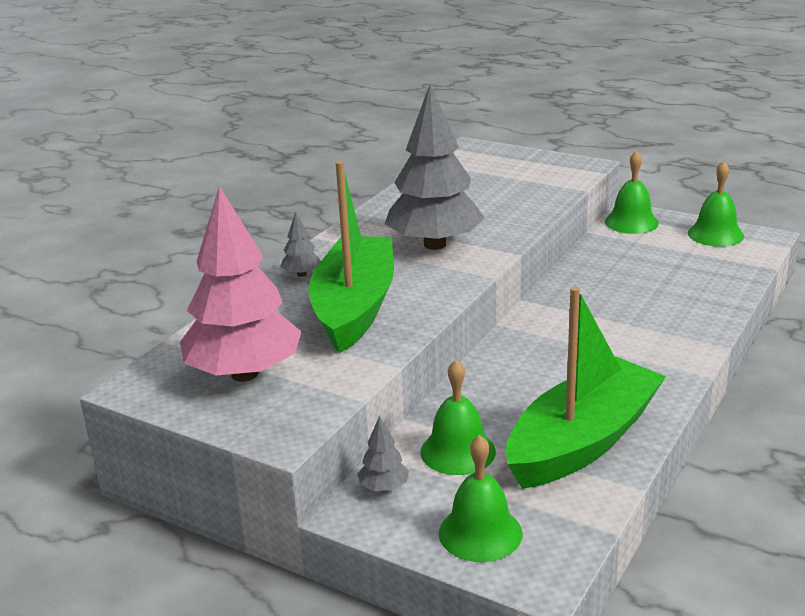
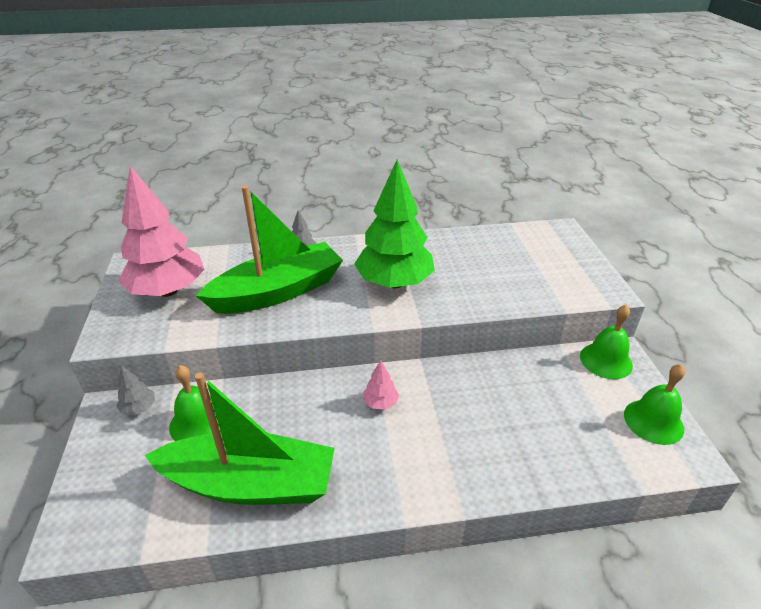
camera: 50 degrees right, 10 degrees up
grey tree [385,84,485,250] -> green tree [354,160,435,288]
green bell [439,435,522,562] -> none
none -> pink tree [363,360,399,410]

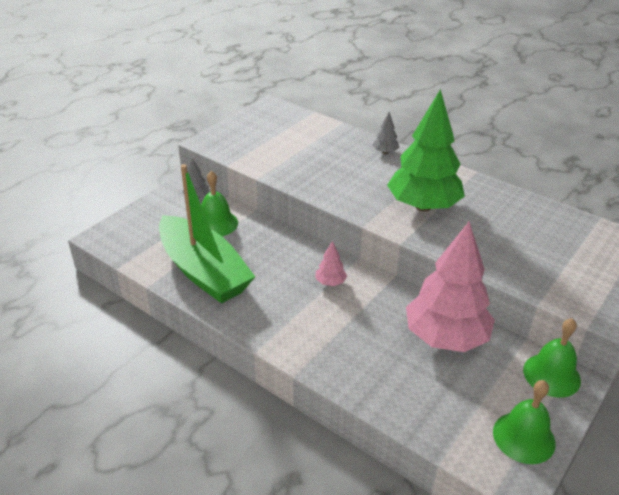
camera: 45 degrees right, 0 degrees up
pink tree [118,166,204,297] -> pink tree moved to [406,221,495,352]
green boat [196,186,343,314] -> none

